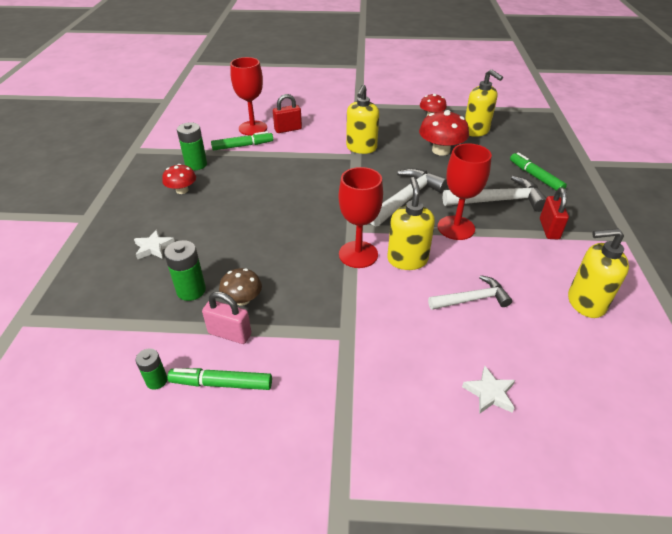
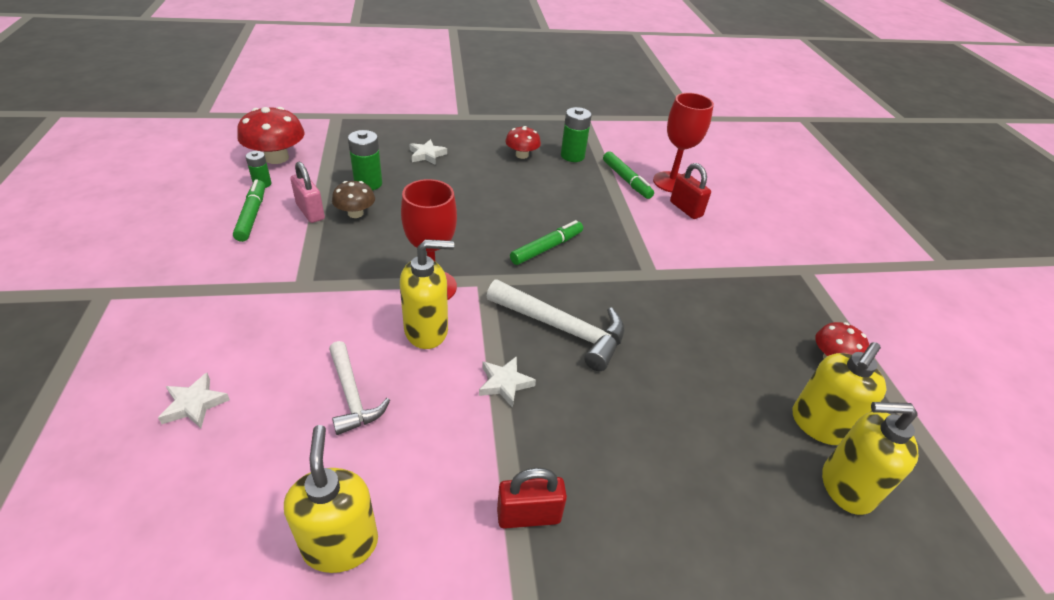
camera: 75 degrees right, 0 degrees up
pink padlock [202,291,252,344] -> pink padlock turned 45 degrees counterclockwise [290,162,325,223]
yellow soap dispenser [346,85,379,154] -> yellow soap dispenser moved to [822,402,918,515]
red mushroom [419,110,469,156] -> red mushroom moved to [237,107,305,164]
red goblet [438,143,492,240] -> white star [479,356,536,408]
white hammer [443,176,546,212] -> none
green marker [510,152,567,191] -> green marker moved to [510,220,583,265]

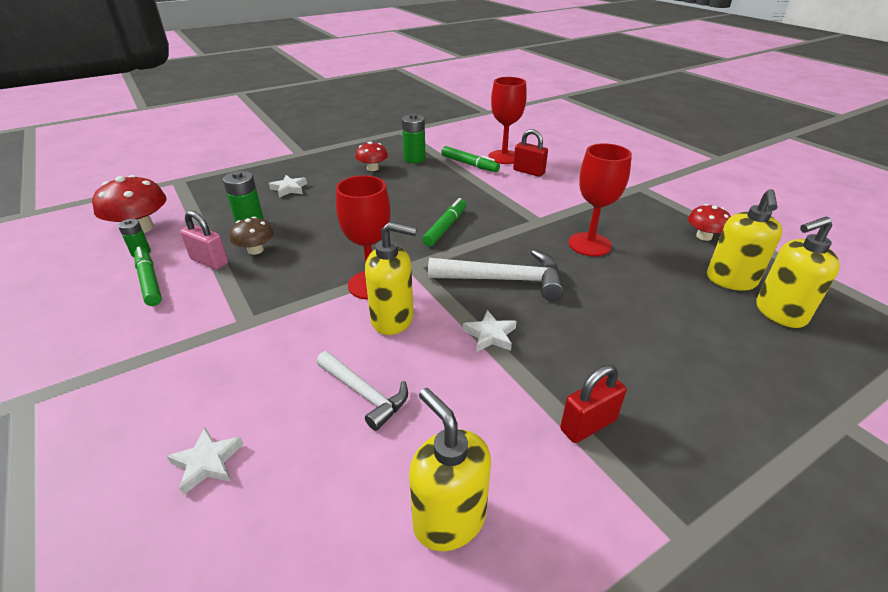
camera: 20 degrees left, 5 degrees down
yellow soap dispenser [400,239,454,349] -> yellow soap dispenser turned 45 degrees clockwise [365,222,417,335]
none -> red goblet [568,143,632,256]

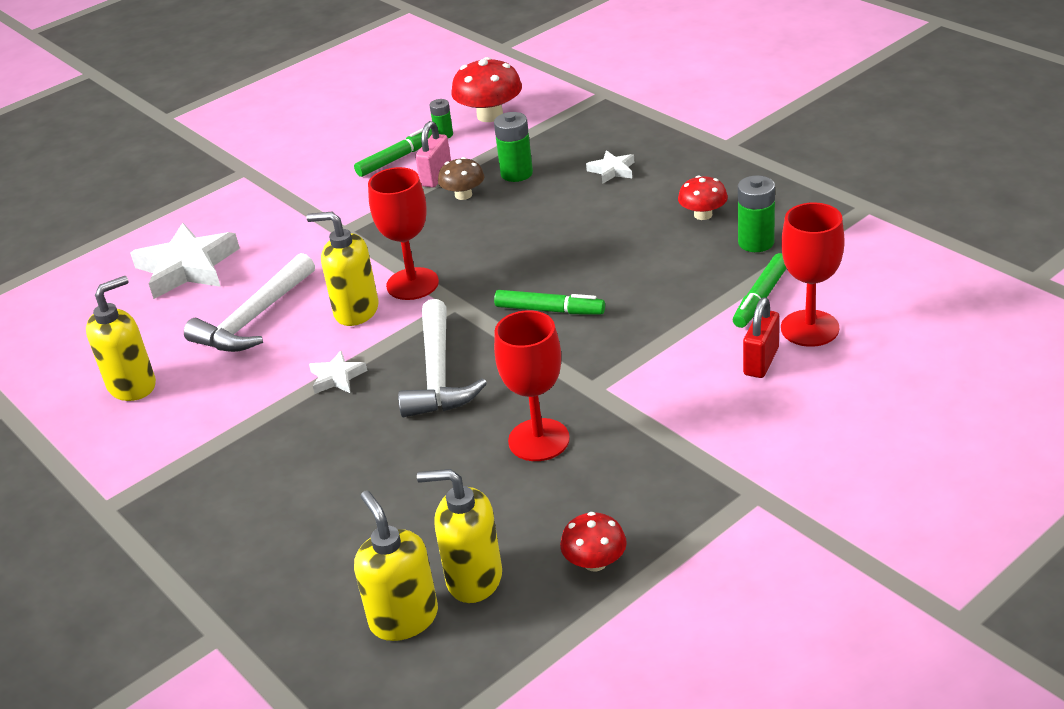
camera: 85 degrees right, 0 degrees up
white star [167,427,243,495] -> white star [130,223,240,299], size x2.04
white hammer [316,351,408,431] -> white hammer [184,253,315,352], size x1.54
yellow soap dispenser [365,222,417,335] -> yellow soap dispenser turned 105 degrees clockwise [306,212,379,326]
red padlock [560,365,626,443] -> none

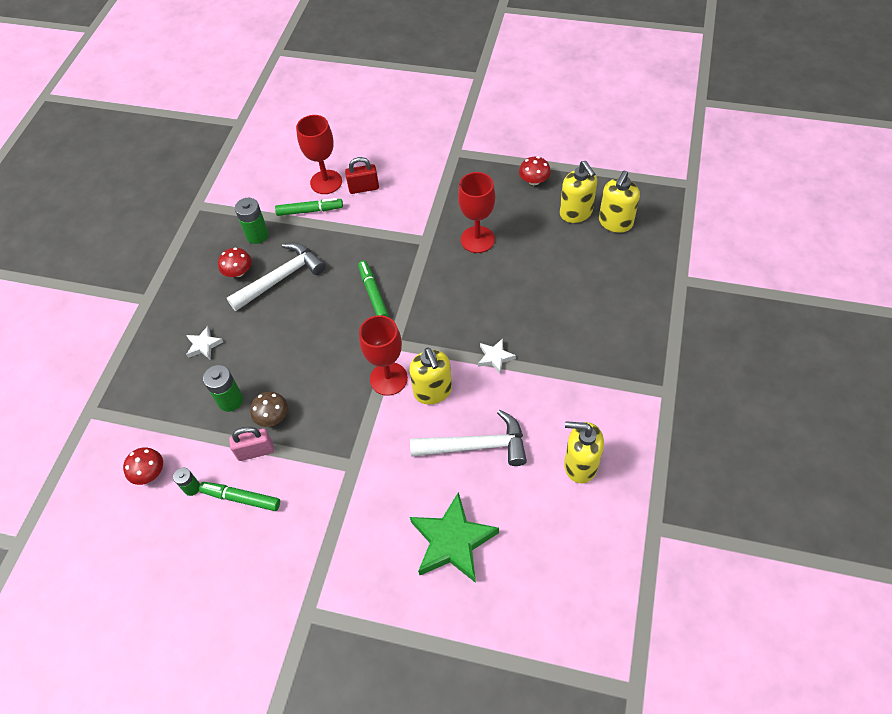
camera: 125 degrees left, 20 degrees up
white star [130,223,240,299] -> green star [410,492,499,583]
white hammer [398,299,487,418] -> white hammer moved to [227,242,326,311]
red mushroom [451,57,522,122] -> red mushroom [123,447,163,485], size x0.61

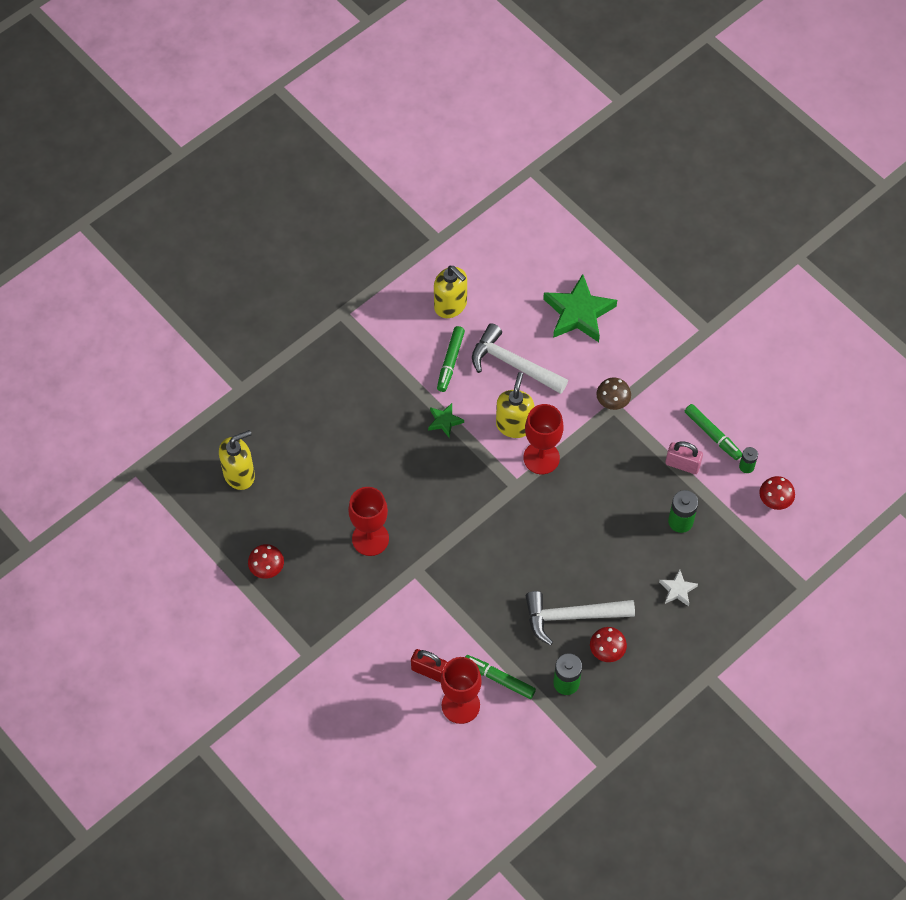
camera: 150 degrees left, 5 degrees up
brown mushroom [250,391,288,427] -> brown mushroom moved to [596,378,631,410]
green marker [358,261,389,317] -> green marker moved to [437,326,465,392]
white star [478,339,516,374] -> green star [428,403,464,438]
yellow soap dispenser [560,161,597,223] -> none

